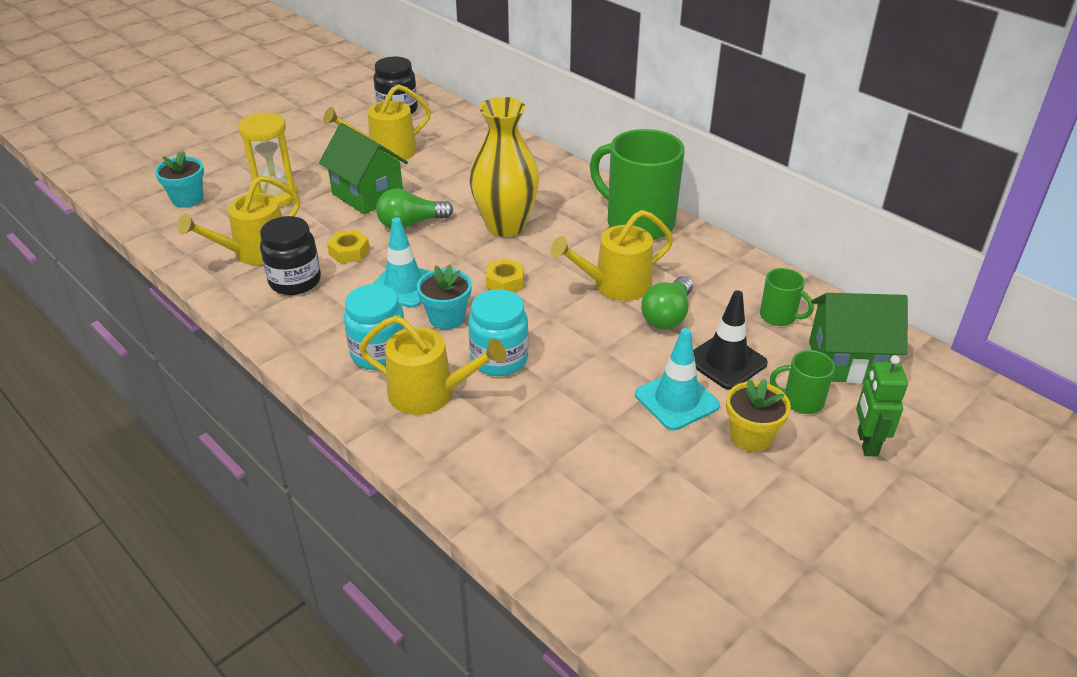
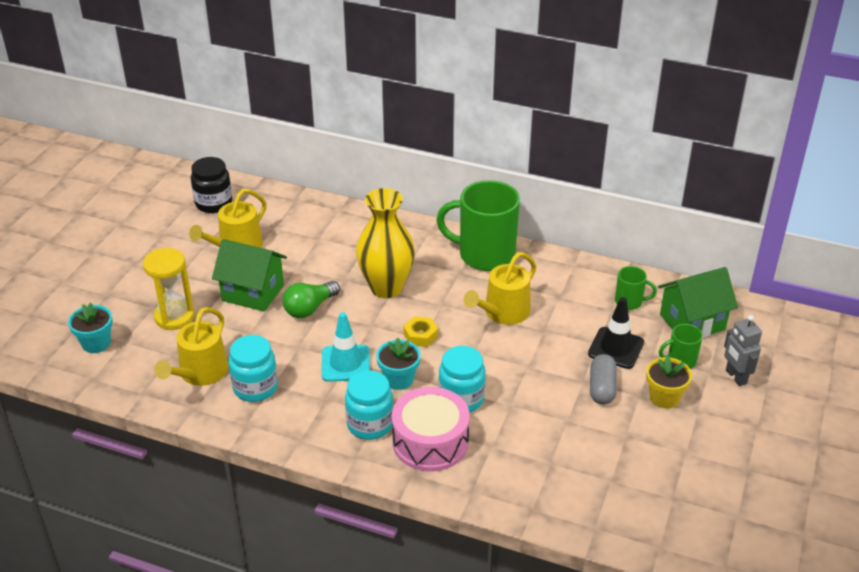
camera: 25 degrees left, 0 degrees up
black jar [260,216,321,295] -> turquoise jar [229,335,278,402]
yellow nut [327,230,370,263] -> none
yellow watering can [359,316,506,415] -> pink drum [392,387,470,472]
turquoise traffic cone [635,328,720,431] -> grey capsule [590,354,617,404]
green light bulb [641,276,693,329] -> none
green robot [856,355,908,457] -> grey robot [724,315,762,386]

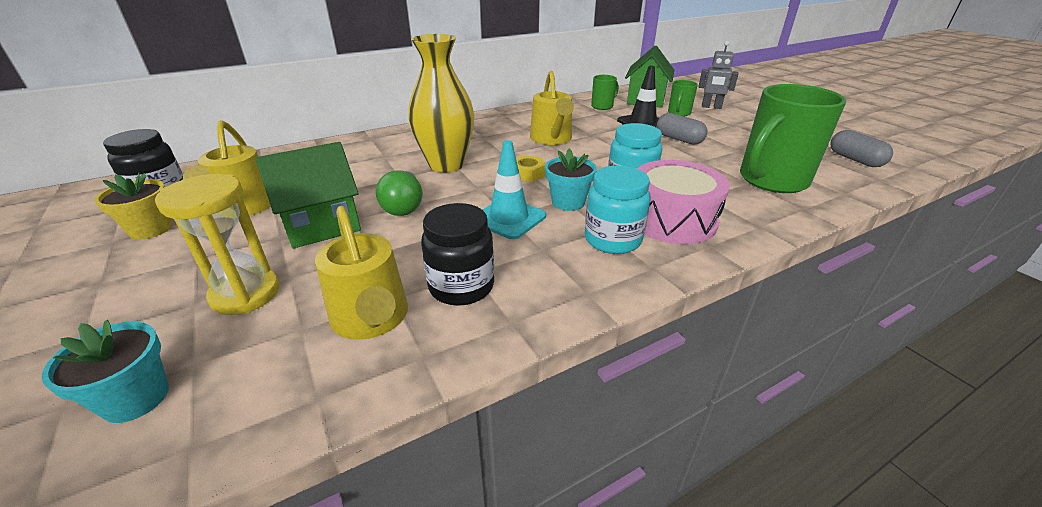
camera: 50 degrees left, 5 degrees down
turquoise jar [229,335,278,402] -> black jar [421,203,494,306]
green mug [436,180,520,271] -> green mug moved to [740,84,846,193]
yellow flower pot [646,355,692,408] -> yellow flower pot moved to [94,172,172,240]
none -> grey capsule [830,130,893,167]

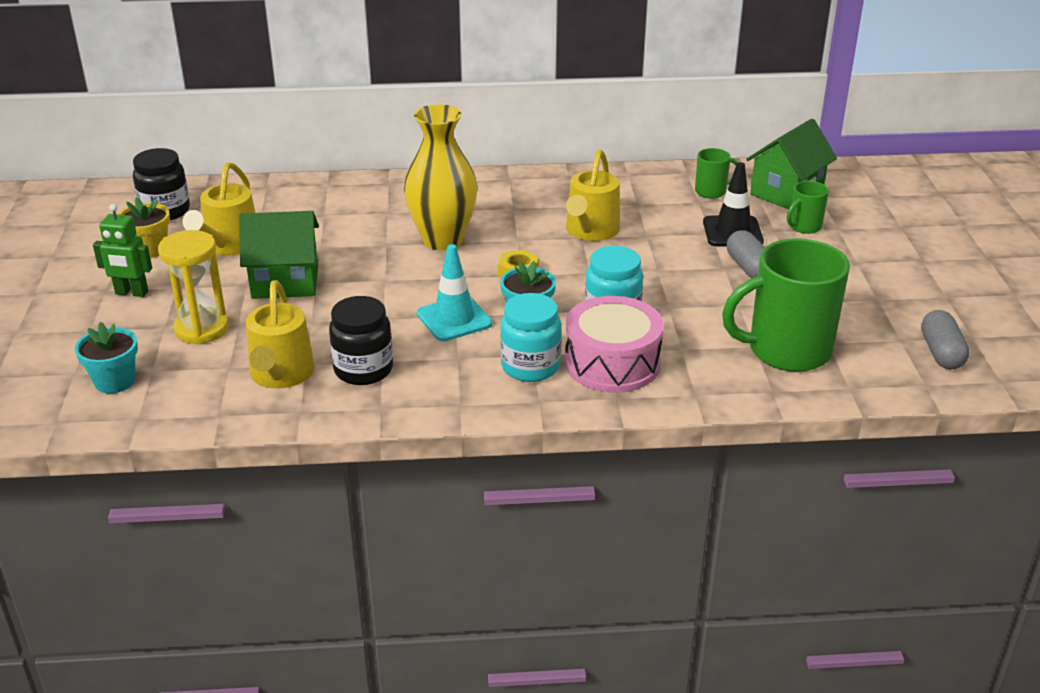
camera: 25 degrees right, 0 degrees up
green light bulb [376,170,422,216] -> none
grey robot [699,41,739,109] -> none
none -> green robot [93,204,152,297]

